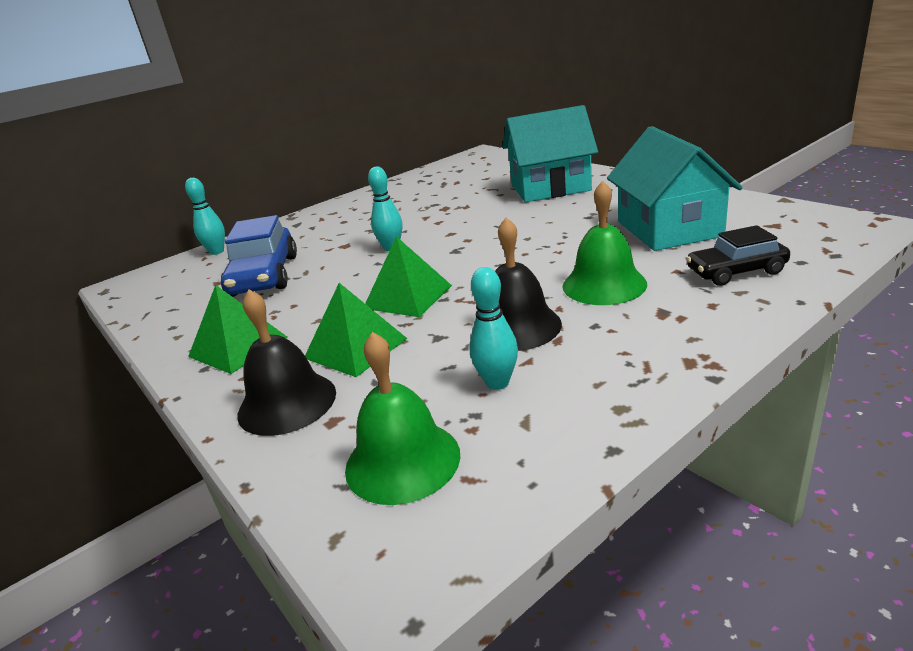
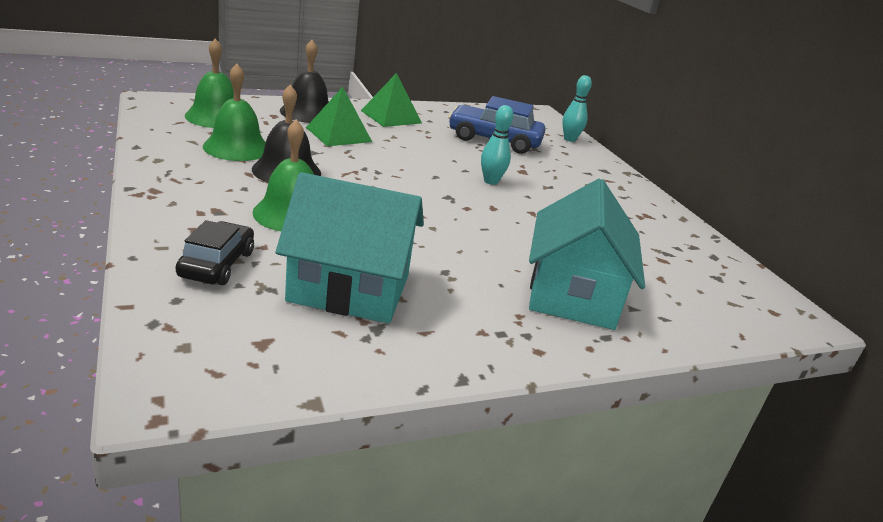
camera: 100 degrees right, 0 degrees up
green pyramid [365,236,452,317] -> none
turquoise bowling pin [469,267,518,390] -> green bell [203,64,266,161]

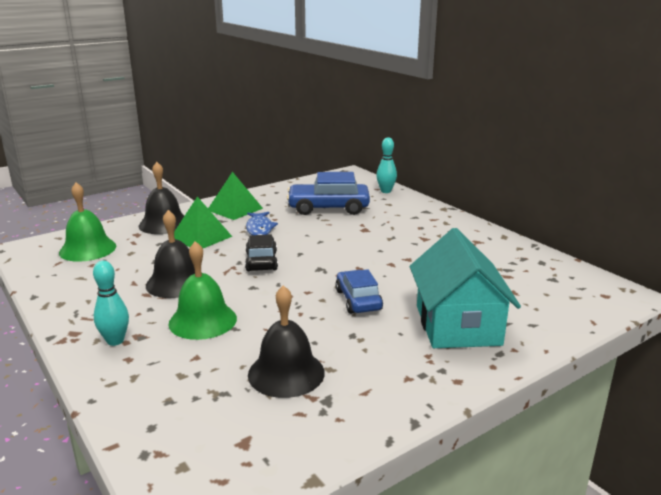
camera: 10 degrees left, 5 degrees down
black car [176,220,254,285] -> black car moved to [245,235,278,271]
green bell [203,64,266,161] -> none
turquoise house [276,172,424,323] -> black bell [248,285,325,398]
turquoise bowling pin [481,105,513,185] -> turquoise bowling pin moved to [93,261,129,346]
none -> blue fish [246,212,278,235]
none -> blue car [335,269,383,314]

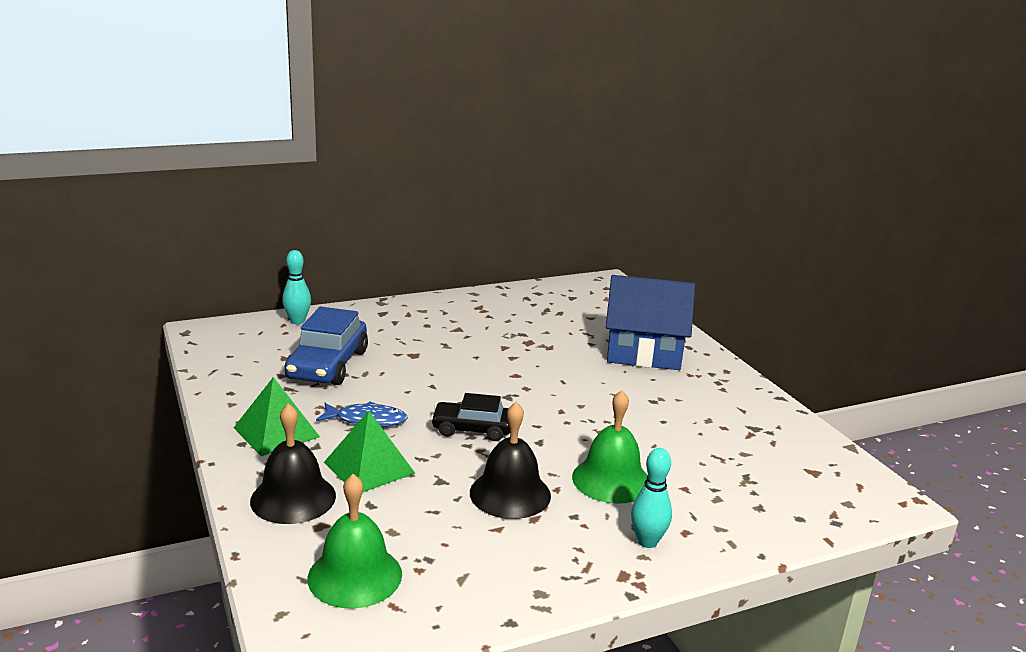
camera: 80 degrees left, 0 degrees up
black bell [248,285,325,398] -> none
blue car [335,269,383,314] -> none
turquoise house [410,228,521,348] -> blue house [606,275,695,370]

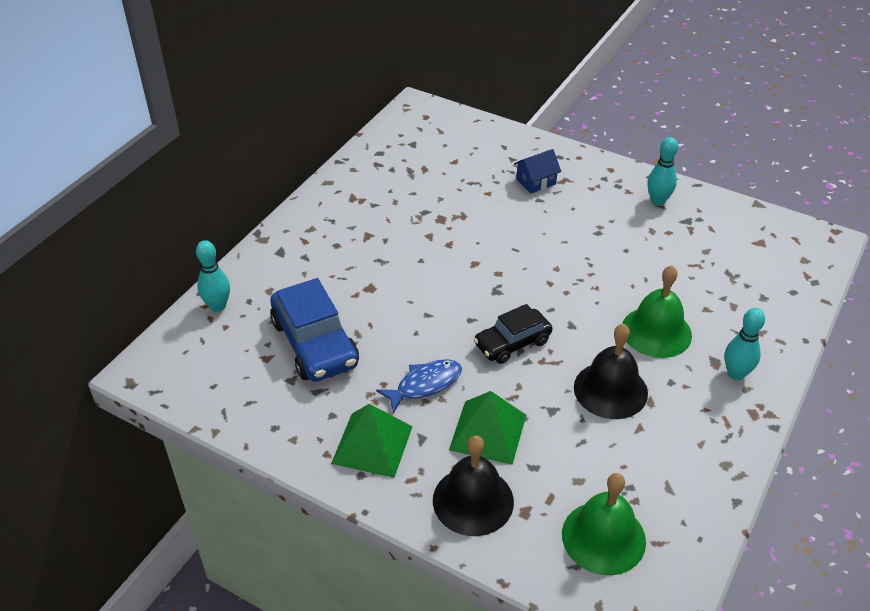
camera: 35 degrees left, 20 degrees up
blue house [606,275,695,370] -> blue house [514,149,561,193], size x0.44
none -> turquoise bowling pin [647,137,678,206]

